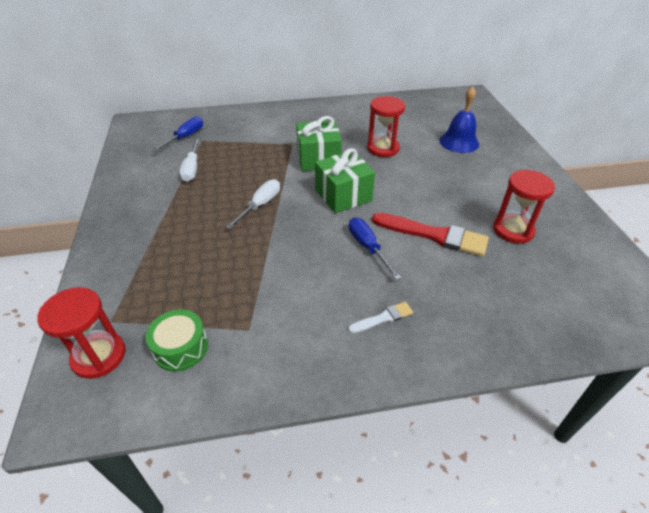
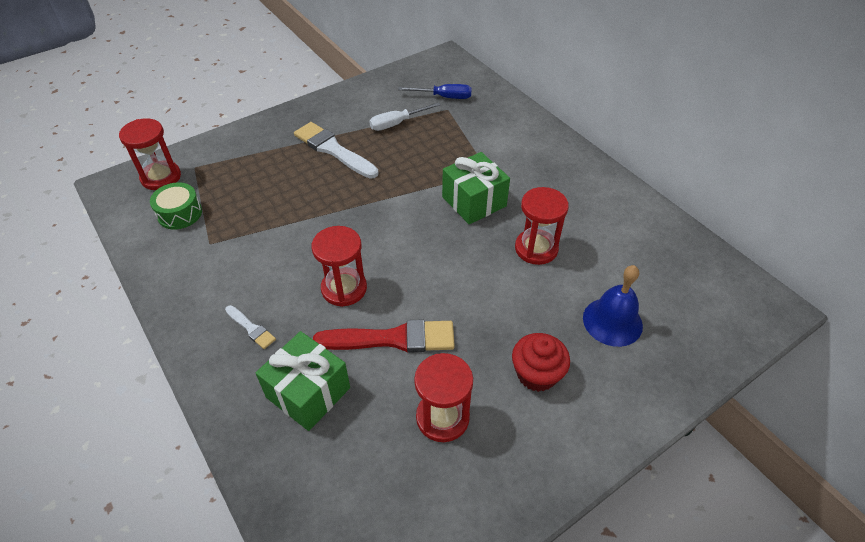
camera: 65 degrees right, 5 degrees up
white screwdriver [225,179,280,229] -> none
green gift [315,148,375,213] -> green gift moved to [256,331,350,431]
blue screwdriver [349,218,401,280] -> red hourglass [312,226,367,307]
red brush [372,213,489,256] -> red brush turned 90 degrees counterclockwise [313,319,455,353]
none -> white brush [294,122,379,179]
none -> red cupcake [512,333,570,392]

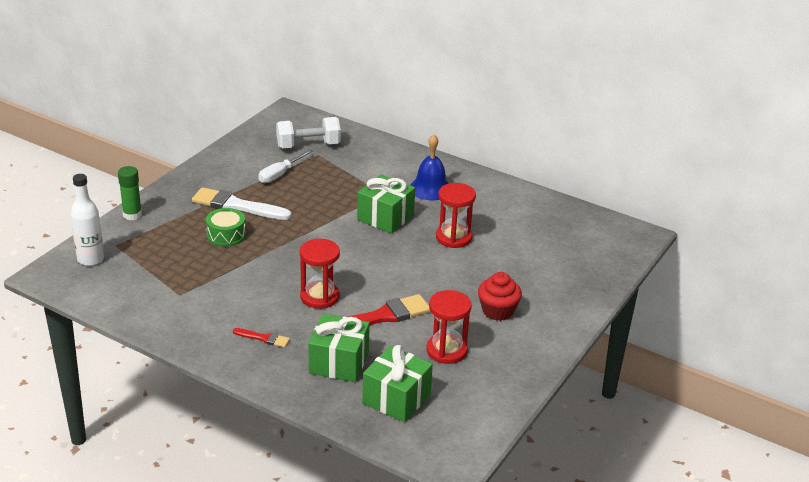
camera: 25 degrees left, 15 degrees down
red hourglass [119,118,181,190] -> white bottle [71,174,104,266]
green drum [150,182,202,230] -> green drum moved to [206,208,246,247]
white brush [225,305,276,349] -> red brush [233,328,290,348]
blue screwdriver [398,84,472,99] -> white dumbbell [276,117,341,148]
blue bell [583,265,643,347] -> blue bell moved to [411,134,449,200]
none -> green glue stick [118,166,142,220]
none -> green gift [362,345,433,422]

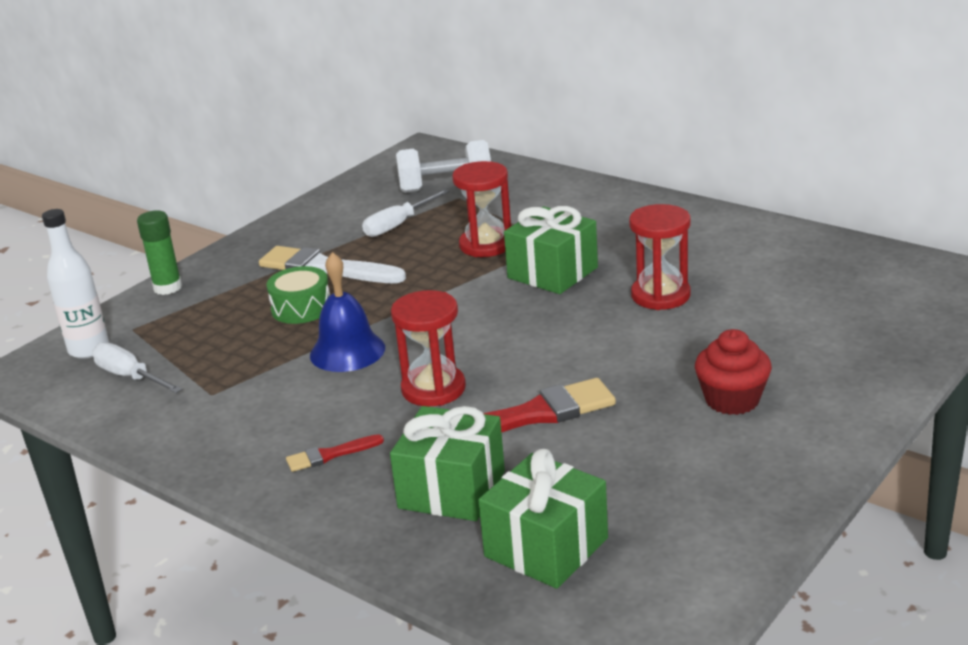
camera: 10 degrees right, 5 degrees down
red brush [233,328,290,348] -> red brush turned 135 degrees clockwise [286,434,384,472]
blue bell [411,134,449,200] -> blue bell moved to [310,252,385,372]
red hourglass [426,290,472,364] -> red hourglass moved to [452,161,511,257]
none -> white screwdriver [92,343,183,393]

